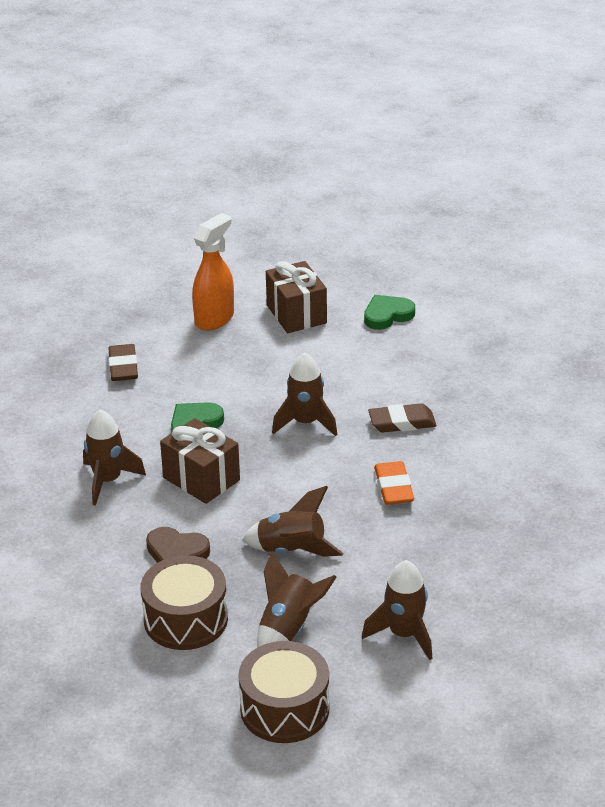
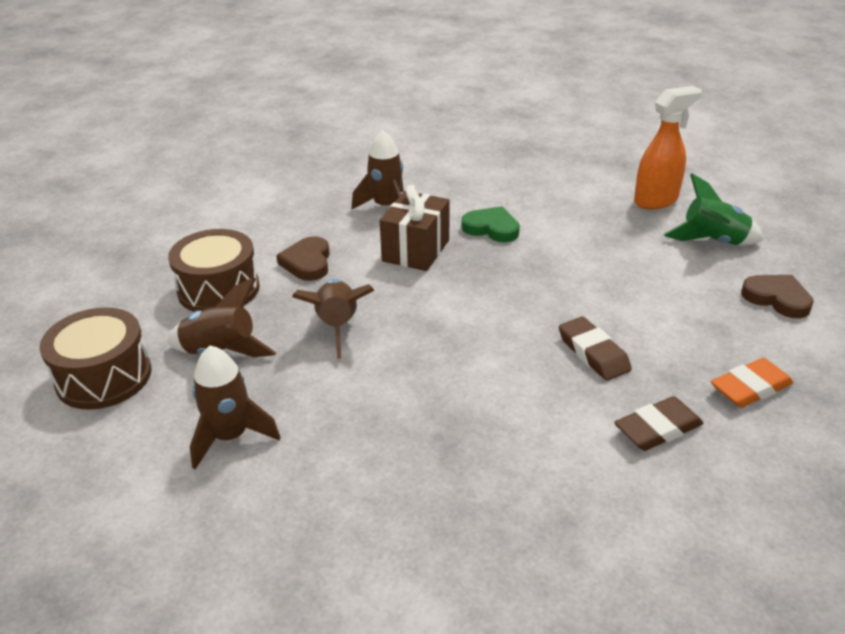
camera: 70 degrees right, 0 degrees up
brown eraser [108,344,138,381] -> brown eraser moved to [614,396,704,451]
orange spray bottle [192,213,234,331] -> orange spray bottle turned 45 degrees counterclockwise [634,86,702,209]
brown gift [266,261,327,333] -> green rocket [663,173,764,245]
brown rocket [272,352,337,436] -> none
green heart [364,295,415,330] -> brown heart [741,275,814,318]
orange eraser [374,461,414,505] -> orange eraser moved to [711,358,794,408]

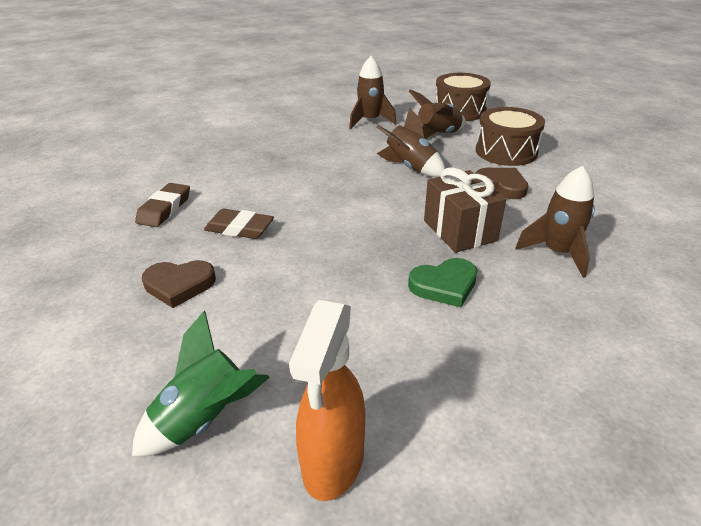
camera: 135 degrees right, 0 degrees up
orange eraser [711,358,794,408] -> none
brown heart [741,275,814,318] -> brown heart moved to [142,260,216,308]

